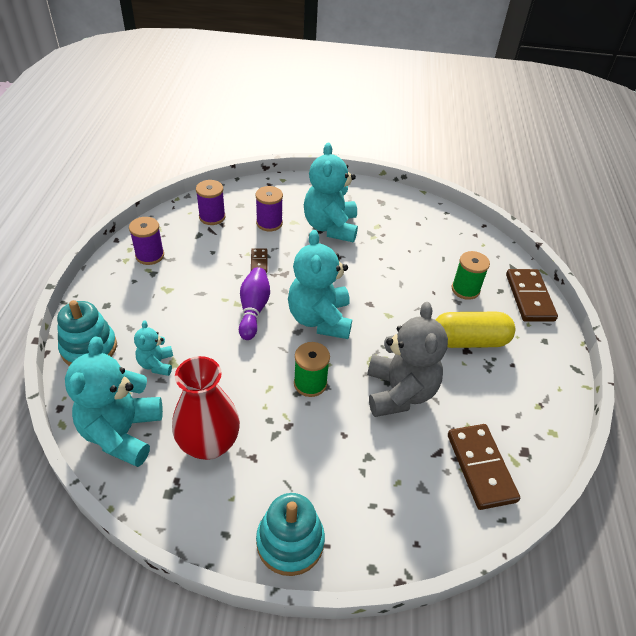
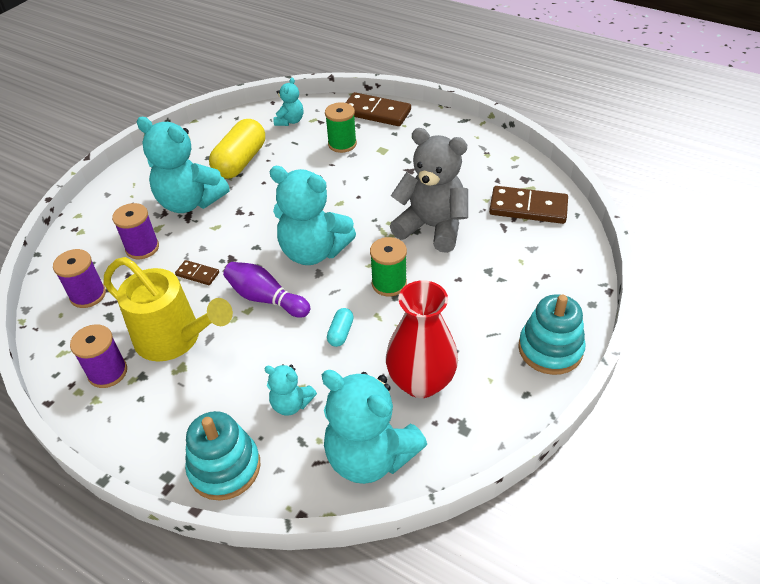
camera: 60 degrees left, 0 degrees up
yellow capsule [435,312,515,348] -> yellow capsule moved to [209,119,265,179]
none -> yellow watering can [103,257,233,362]
none -> turquoise teddy bear [274,77,303,126]
none -> turquoise capsule [327,308,354,347]

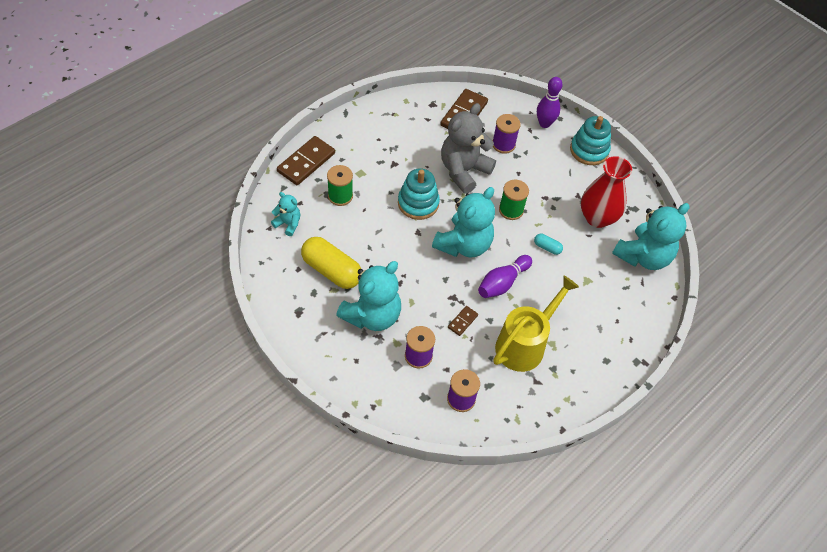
camera: 80 degrees left, 10 degrees up
purple spool [70,324,127,388] -> purple spool moved to [493,114,521,154]
turquoise stacking toy [185,411,260,501] -> turquoise stacking toy moved to [398,169,440,220]
turquoise teddy bear [264,364,317,416] -> none
none -> purple bowling pin [537,77,563,128]

